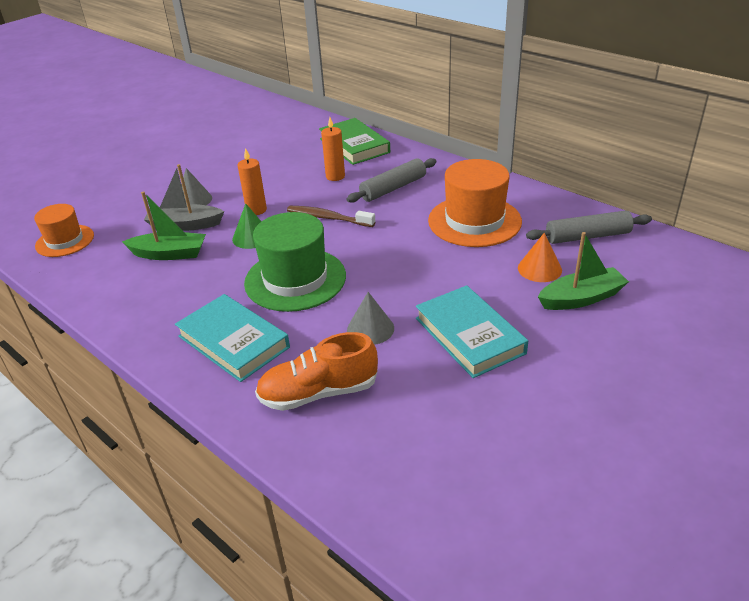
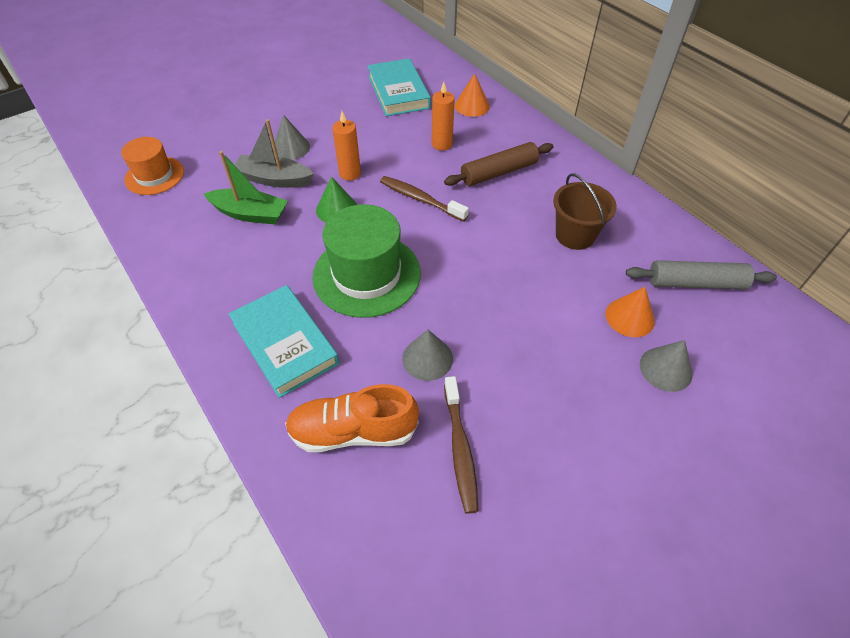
camera: 10 degrees right, 15 degrees up
green book [319,118,390,165] -> orange cone [455,73,490,117]
grey rolling pin [347,158,437,203] -> brown rolling pin [444,142,553,186]
turquoise book [416,285,528,378] -> turquoise book moved to [367,58,431,116]
orange hat [428,159,522,247] -> brown bucket [553,173,617,250]
green boat [538,232,629,310] -> grey cone [640,340,693,392]
none -> brown toothbrush [444,376,478,514]

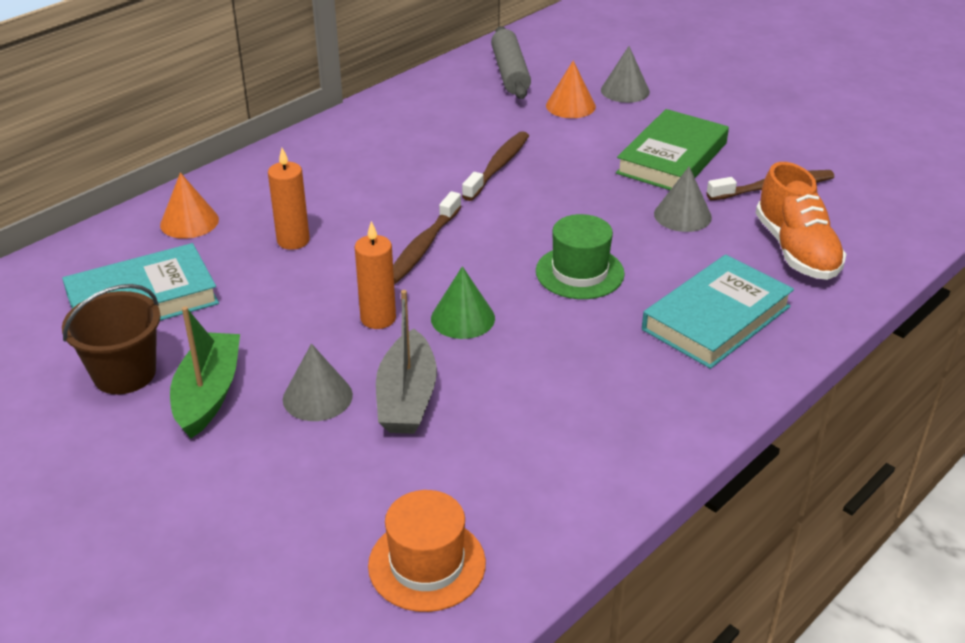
camera: 100 degrees left, 15 degrees down
green boat [204,151,288,225] -> green boat moved to [170,306,240,438]
green hat [312,204,421,318] -> green hat [536,214,625,299], size x0.61
brown rolling pin [444,142,553,186] -> none
brown bucket [553,173,617,250] -> brown bucket moved to [62,284,161,394]
none -> brown toothbrush [462,131,529,201]
none -> green book [616,109,729,190]

